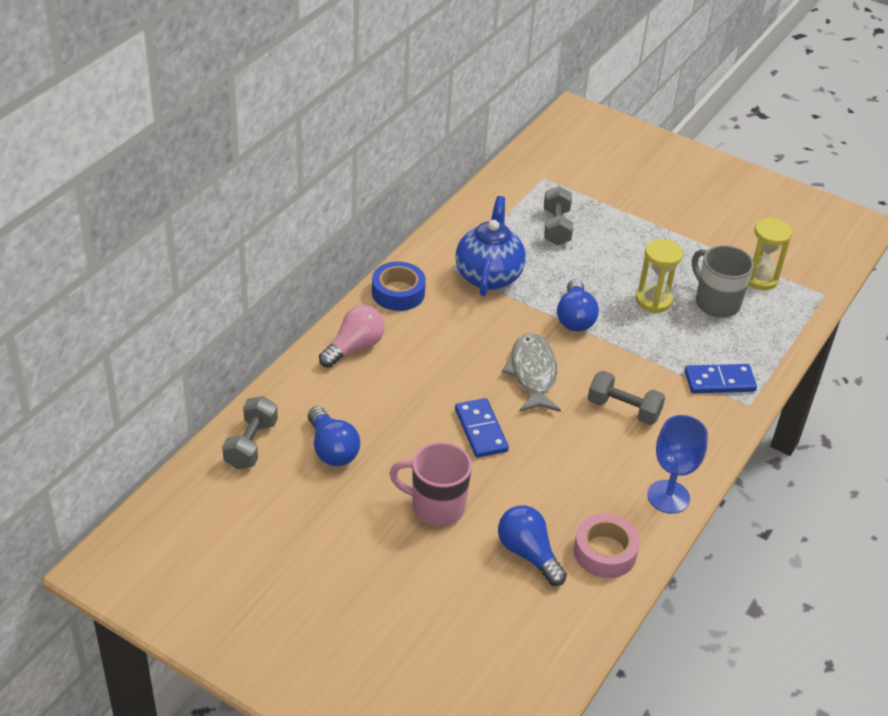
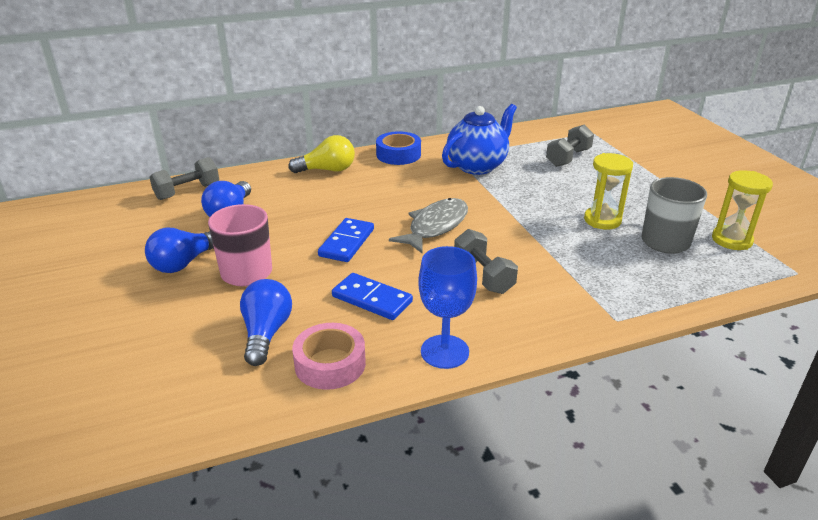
camera: 40 degrees right, 10 degrees down
pink light bulb [319,305,385,368] -> yellow light bulb [288,135,355,173]
blue light bulb [557,279,599,332] -> blue light bulb moved to [145,228,214,273]
blue domino [685,364,757,394] -> blue domino moved to [332,273,413,320]

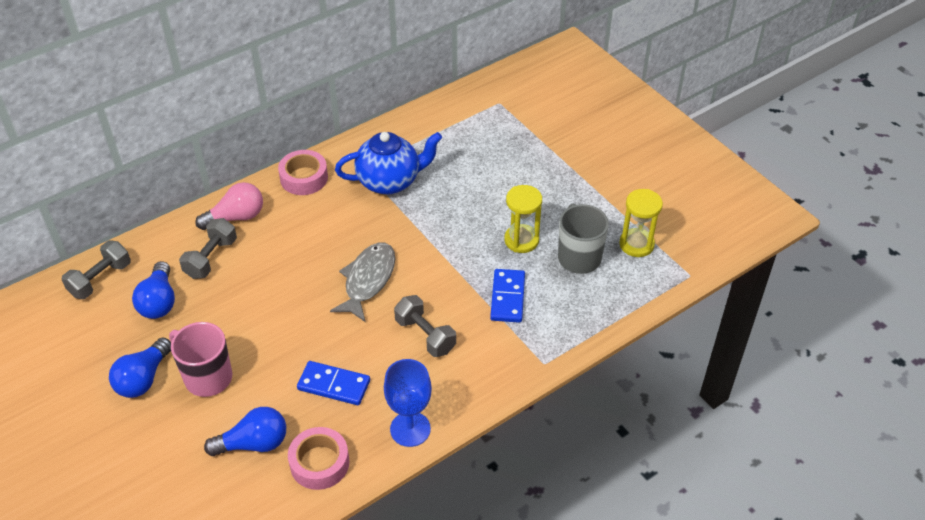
camera: 15 degrees left, 15 degrees up
blue light bulb [240,279,292,366] -> blue light bulb turned 90 degrees clockwise [204,407,286,456]
yellow light bulb [288,135,355,173] -> pink light bulb [195,182,263,230]
blue domino [318,218,374,262] -> blue domino moved to [490,269,525,323]
blue tape [376,131,421,165] -> pink tape [278,150,328,195]
blue teapot [442,104,517,175] -> blue teapot turned 45 degrees clockwise [335,132,442,195]
grey dumbbell [546,125,594,167] -> grey dumbbell moved to [179,218,237,279]

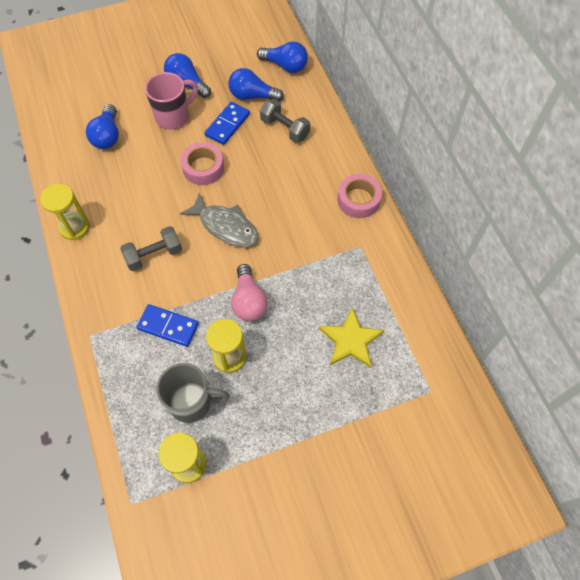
camera: 105 degrees right, 15 degrees up
grey dumbbell [61,241,131,299] -> blue light bulb [257,41,308,73]
pink light bulb [195,182,263,230] -> pink light bulb moved to [231,264,268,321]
pink tape [288,427,349,490] -> pink tape moved to [181,142,224,185]
blue domino [297,361,370,405] -> blue domino moved to [205,102,250,145]
blue teapot [335,132,442,195] -> none
blue goblet [384,359,432,447] -> yellow hourglass [40,184,90,240]
none -> yellow star [319,307,384,368]

